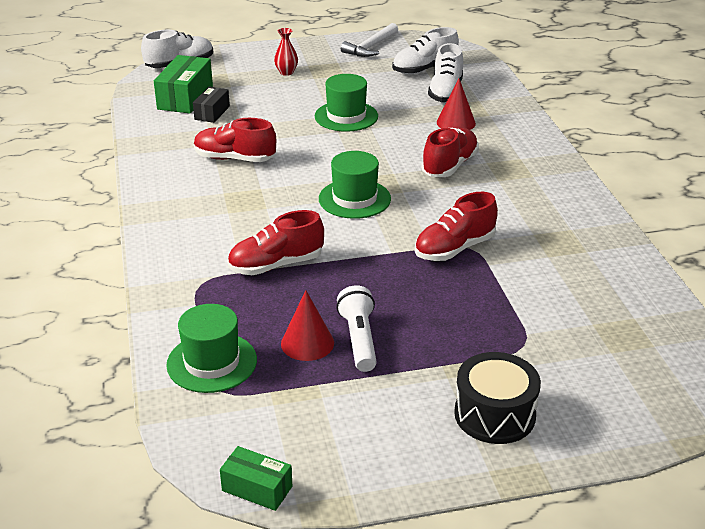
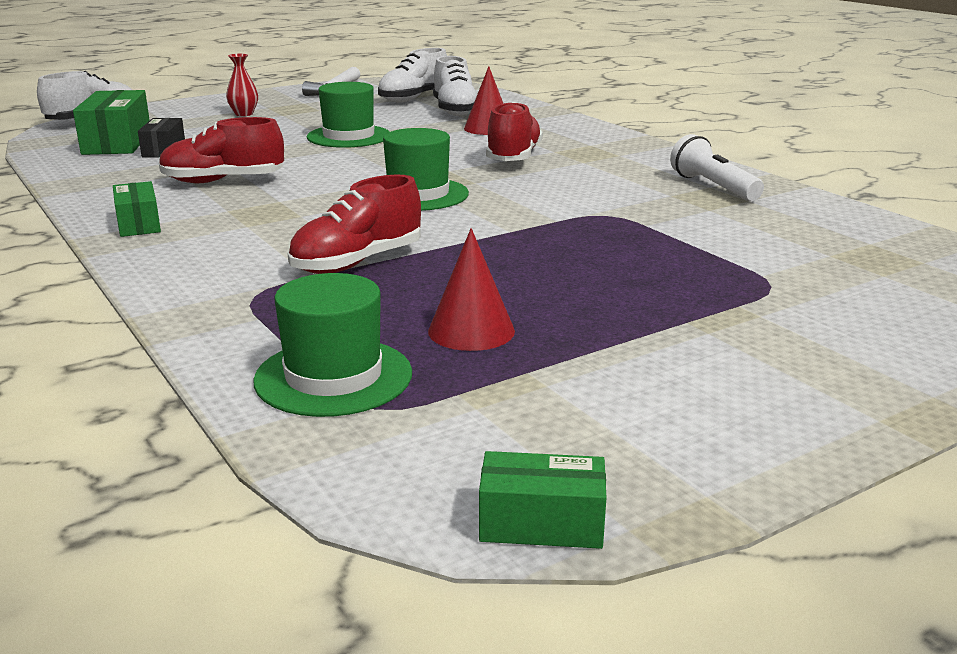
camera: 20 degrees left, 10 degrees down
white flashlight [336,285,377,372] -> white flashlight moved to [670,134,764,201]
red shoe [415,192,498,261] -> none
black drum [454,352,541,444] -> none
none -> green box [113,181,161,237]

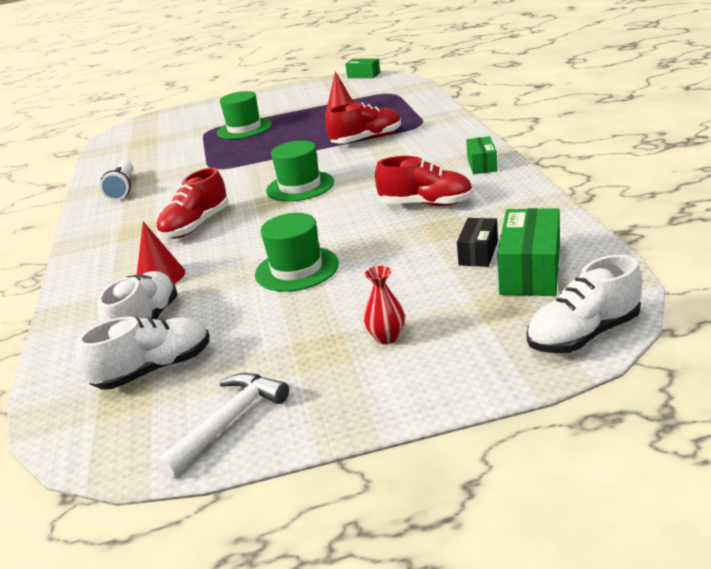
camera: 155 degrees left, 5 degrees up
green hat [253,273,412,417] -> green hat moved to [217,91,272,139]

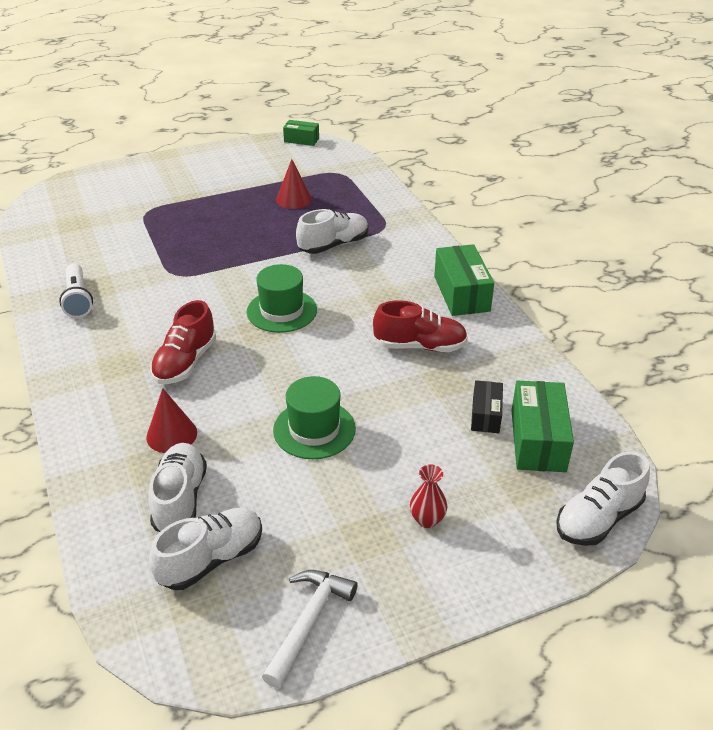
camera: 15 degrees left, 10 degrees up
green hat [217,91,272,139] -> none
red shoe [326,102,401,144] -> white shoe [296,209,369,254]
green box [466,136,498,174] -> green box [434,244,494,316], size x1.68

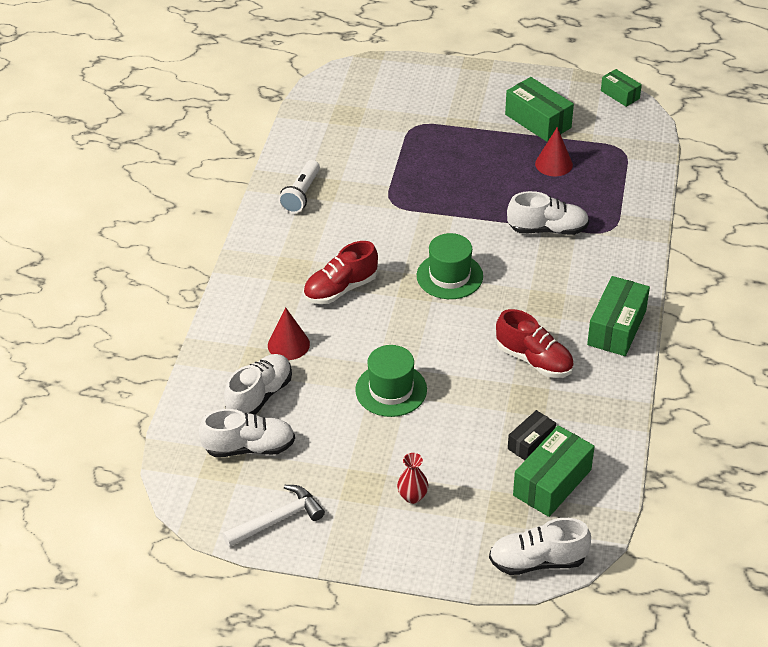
camera: 35 degrees right, 5 degrees up
none -> green box [505,77,574,142]

